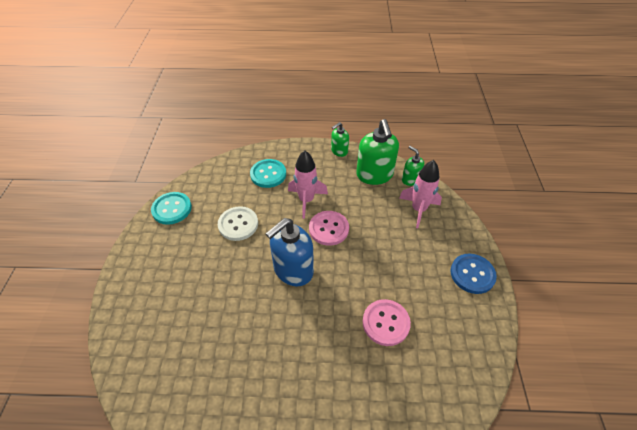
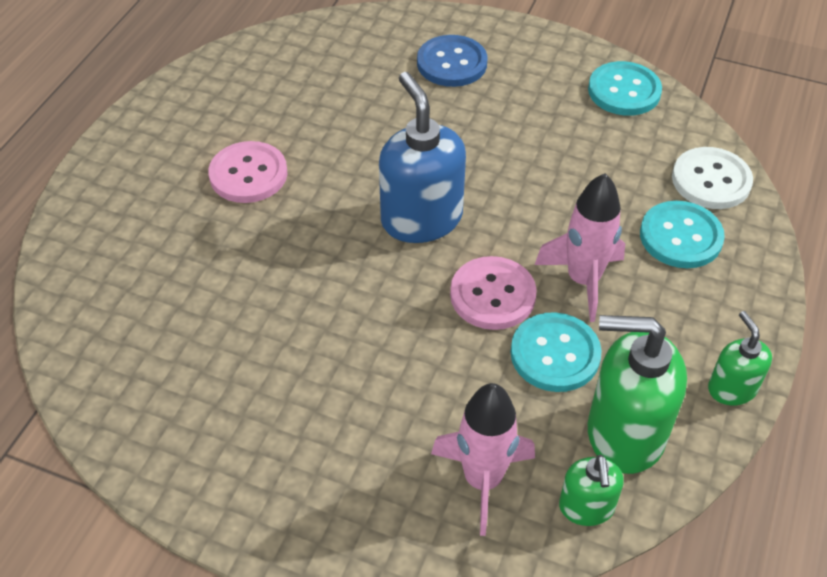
camera: 110 degrees right, 0 degrees up
white button [218,206,258,241] -> white button moved to [672,147,753,209]
pink button [363,299,411,346] -> pink button moved to [208,141,287,203]
green soap dispenser [402,146,424,186] -> green soap dispenser turned 105 degrees clockwise [559,455,624,526]
blue button [451,254,497,294] -> blue button moved to [417,35,487,87]
none -> turquoise button [511,312,602,392]

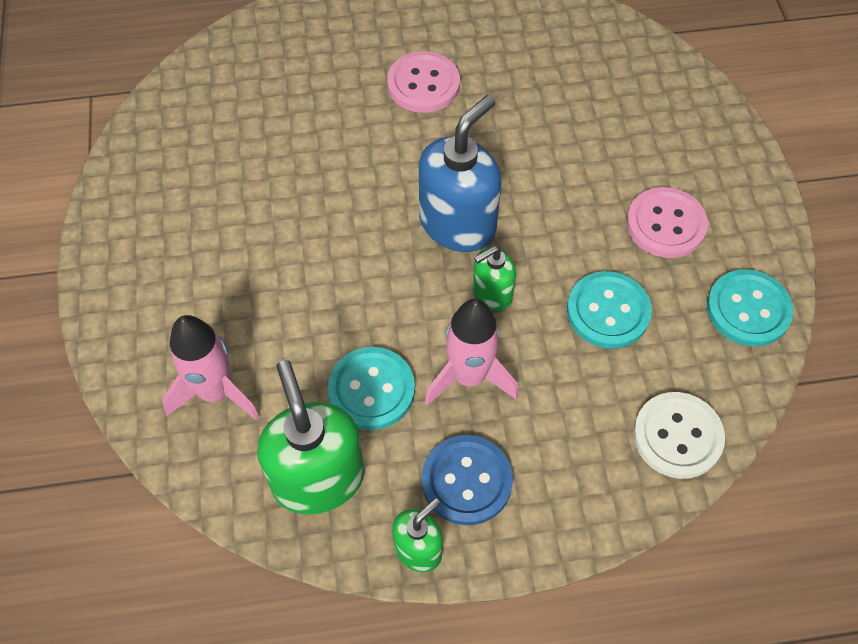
camera: 60 degrees right, 10 degrees up
blue button [417,35,487,87] -> blue button moved to [422,435,513,525]
pink button [450,256,537,330] -> pink button moved to [626,187,708,258]
green soap dispenser [559,455,624,526] -> green soap dispenser moved to [473,246,516,311]
turquoise button [640,201,725,268] -> turquoise button moved to [567,271,652,349]

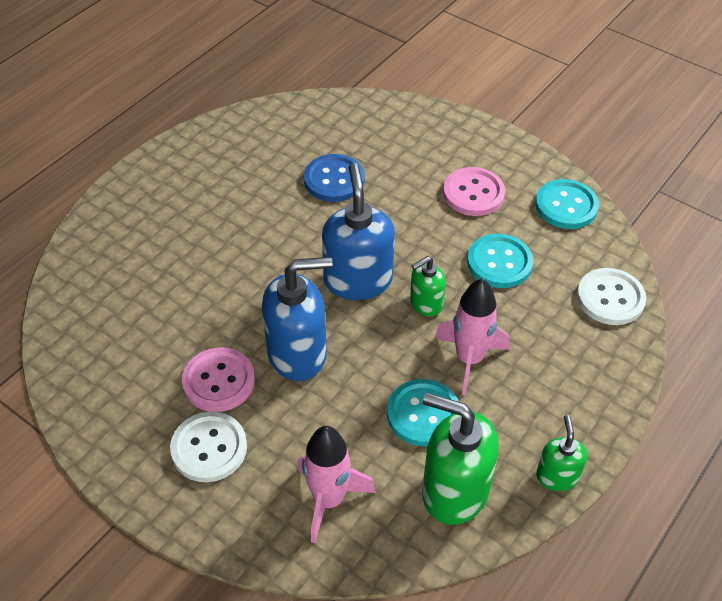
camera: 45 degrees left, 10 degrees down
pink button [387,51,460,113] -> pink button moved to [182,347,255,412]
blue button [422,435,513,525] -> blue button moved to [304,154,365,202]
green soap dispenser [473,246,516,311] -> green soap dispenser turned 45 degrees clockwise [410,256,446,316]
none -> white button [170,412,247,482]
none -> blue soap dispenser [262,257,333,381]

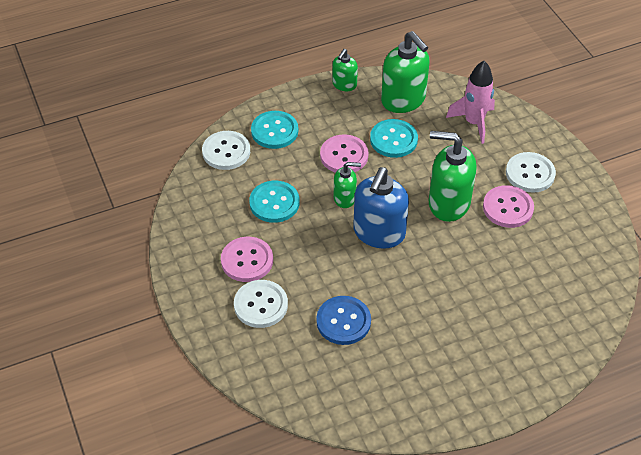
camera: 150 degrees left, 0 degrees up
blue soap dispenser [262,257,333,381] -> green soap dispenser [429,131,477,222]
pink rocket [435,279,510,395] -> pink button [320,134,368,173]
turquoise button [535,179,599,229] -> turquoise button moved to [251,111,298,149]
none -> white button [234,280,288,328]

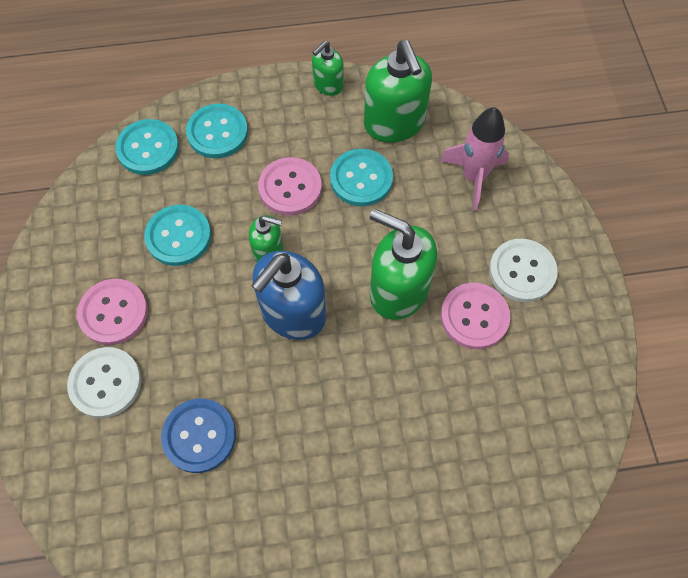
camera: 15 degrees right, 15 degrees up
white button [202,131,250,170] -> turquoise button [115,119,179,175]

